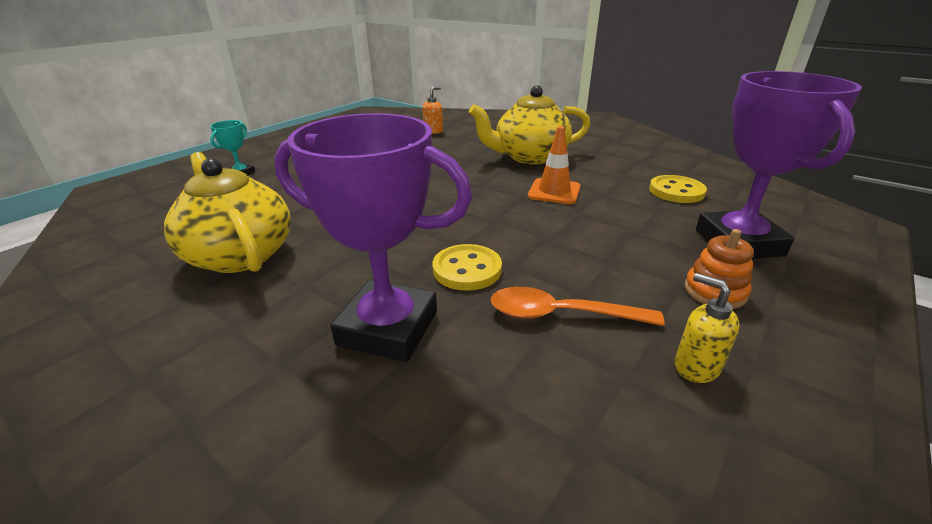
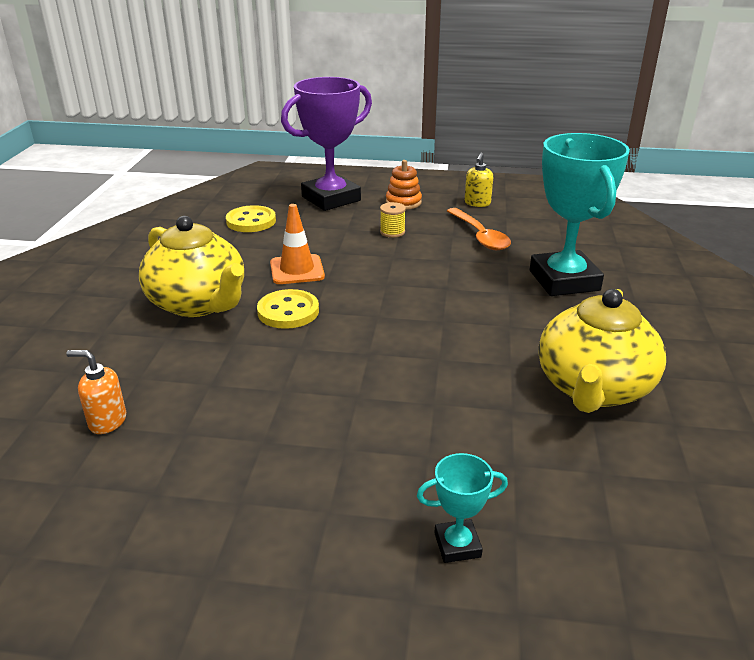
camera: 120 degrees left, 0 degrees up
purple trophy [274,113,472,362] -> turquoise trophy [530,133,630,296]
yellow button [433,244,502,291] -> yellow button moved to [257,289,319,329]
none -> yellow spool [380,202,406,238]

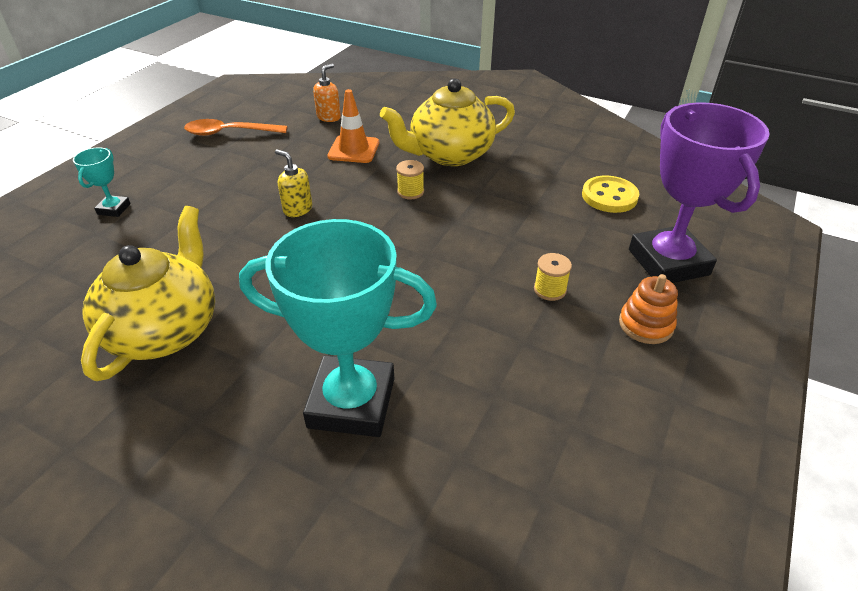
camera: 110 degrees right, 10 degrees up
yellow button [257,289,319,329] -> yellow spool [396,160,424,200]
orange traffic cone [270,204,325,284] -> orange traffic cone moved to [327,89,379,163]
orange spoon [447,208,511,250] -> orange spoon moved to [184,119,287,136]
yellow soap dispenser [465,153,493,207] -> yellow soap dispenser moved to [275,149,312,217]
yellow teapot [538,289,666,413] -> yellow teapot turned 60 degrees clockwise [81,206,215,381]

